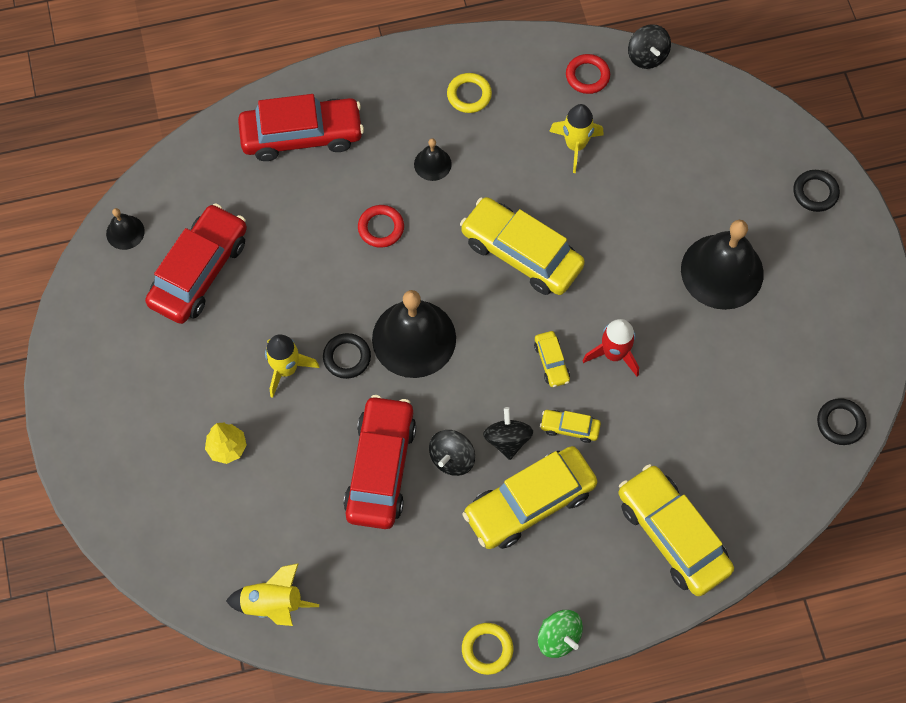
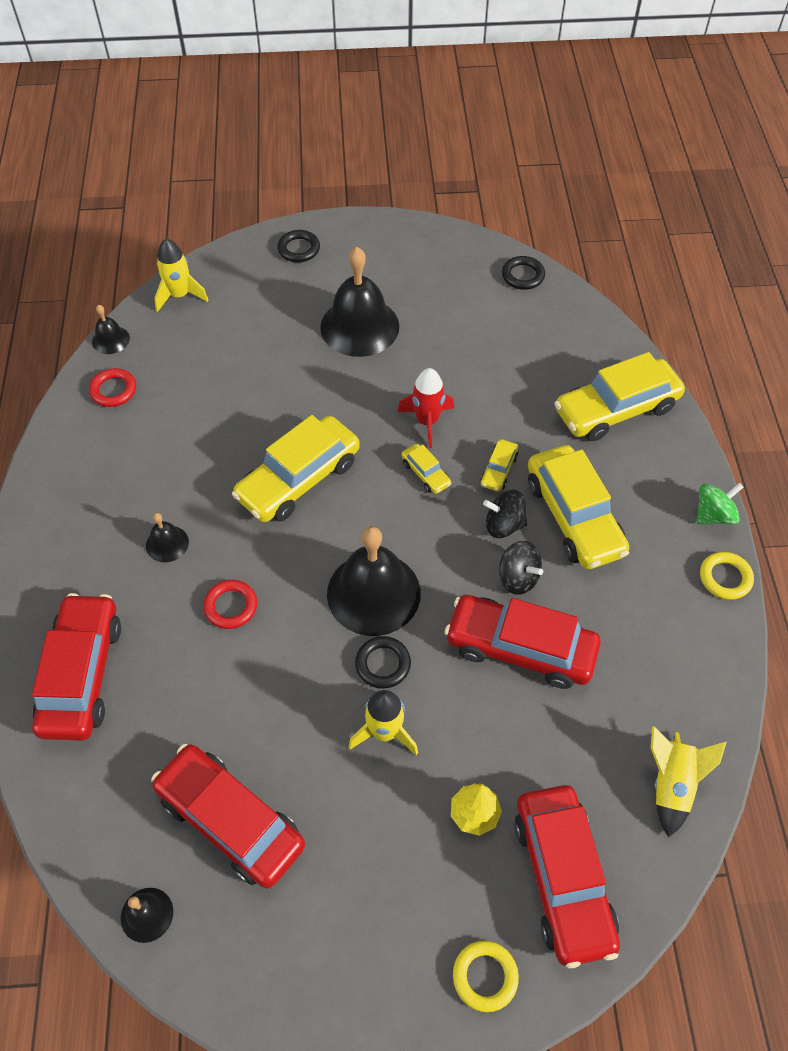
camera: 80 degrees left, 10 degrees down
yellow ring [447,73,492,113] -> yellow ring moved to [453,941,519,1012]
yellow car [534,331,570,387] -> yellow car turned 60 degrees clockwise [401,444,451,494]
yellow rocket [549,104,604,173] -> yellow rocket moved to [154,238,209,312]
black spinning top [628,24,671,69] -> black bell [92,305,130,354]
none -> red car [514,785,620,968]

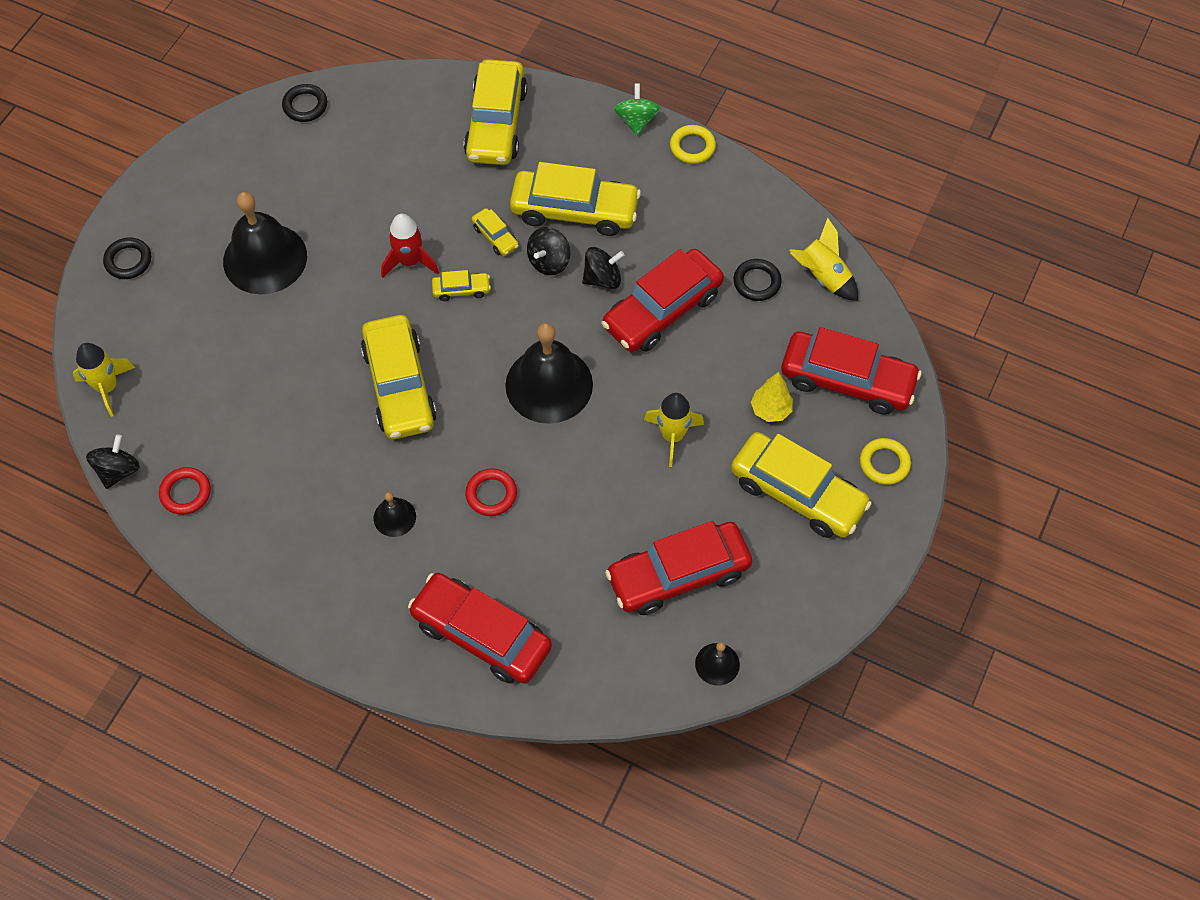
camera: 60 degrees left, 5 degrees up
black bell [92,305,130,354] -> black spinning top [86,434,140,489]
black ring [355,636,411,689] -> black ring moved to [734,259,782,301]
none -> yellow car [731,432,872,538]

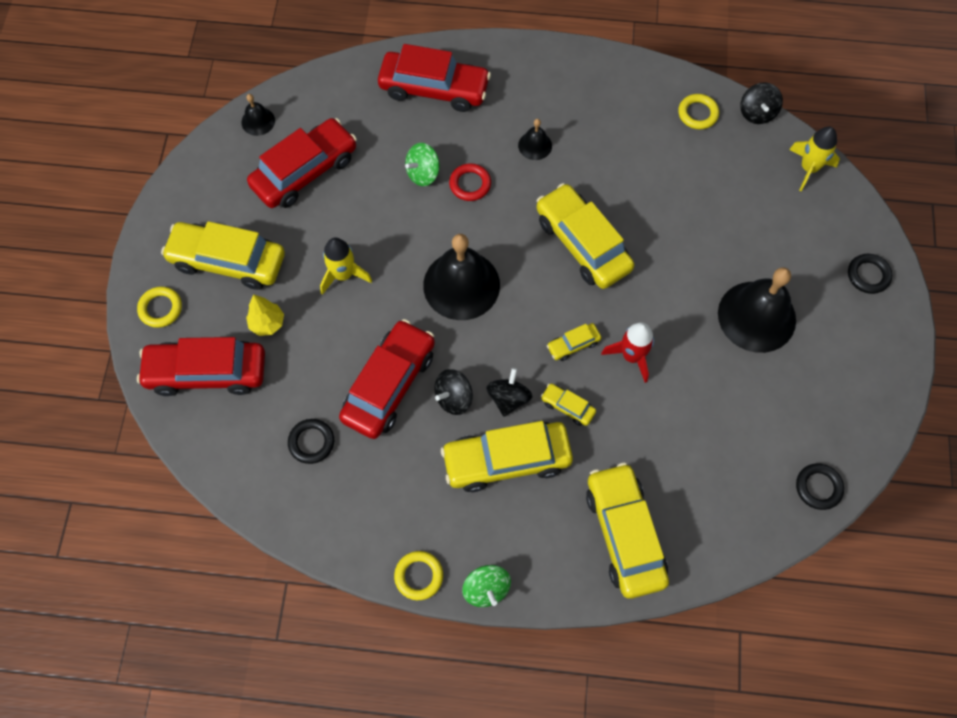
camera: 160 degrees right, 5 degrees up
red ring [159,467,211,515] -> yellow ring [678,94,719,129]
yellow rocket [790,218,858,301] -> none
none -> green spinning top [405,143,440,186]

